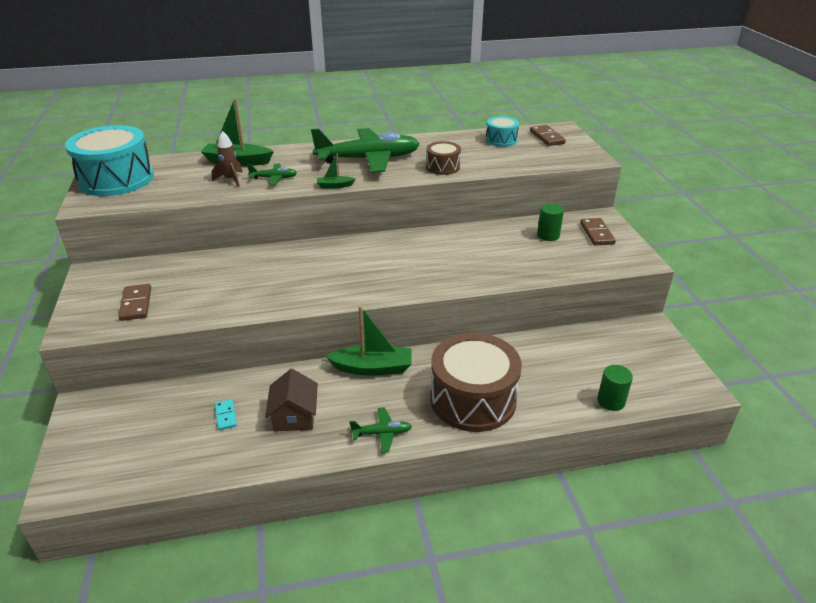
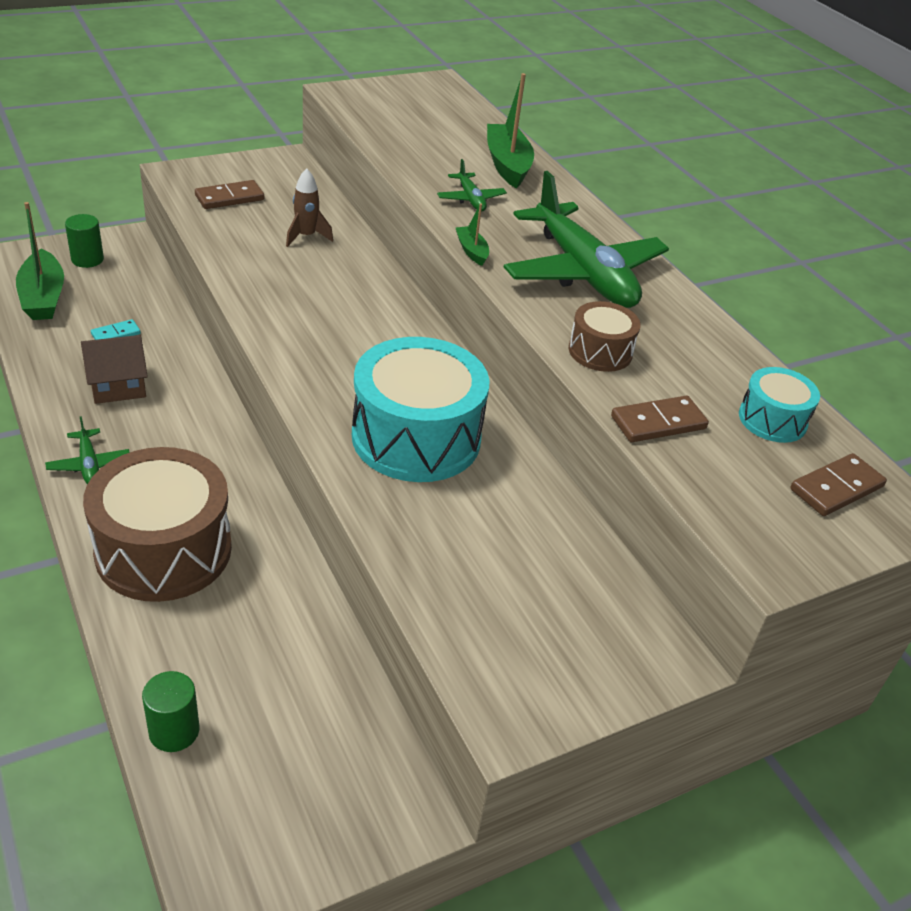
camera: 70 degrees right, 5 degrees up
turquoise drum [65,125,154,196] -> turquoise drum moved to [352,337,489,482]
brown rocket [212,131,243,187] -> brown rocket moved to [286,168,333,247]
green boat [326,306,412,376] -> green boat moved to [16,202,64,320]
green cylinder [537,203,564,241] -> green cylinder moved to [65,214,104,268]
brown domino [580,218,616,245] -> brown domino moved to [611,396,709,442]

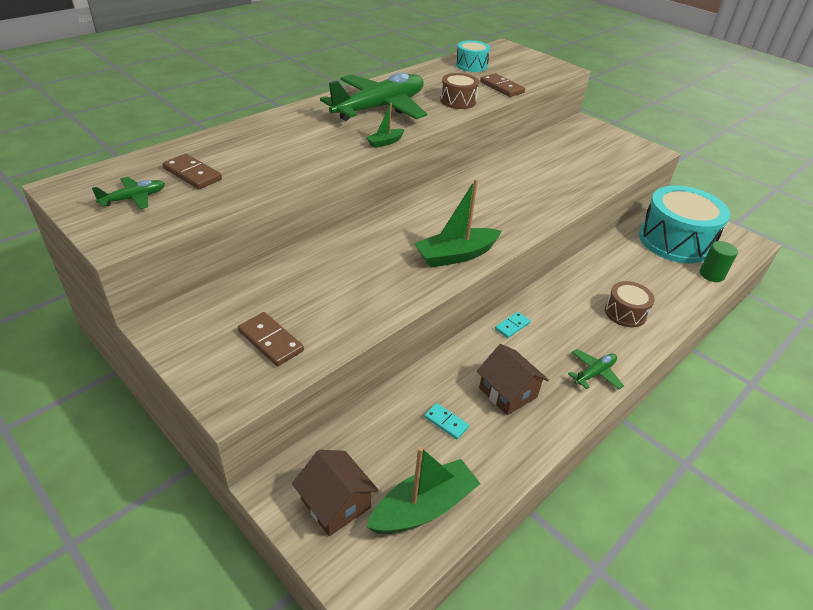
camera: 105 degrees left, 0 degrees up
green cylinder [65,214,104,268] -> brown house [292,450,379,536]
brown drum [83,447,232,602] -> brown drum [605,281,655,327], size x0.49
brown rocket [286,168,333,247] -> none
turquoise drum [352,337,489,482] -> turquoise drum moved to [639,185,730,263]
green plane [437,159,507,212] -> green plane moved to [92,177,165,209]
green boat [487,73,534,189] -> green boat moved to [414,179,502,268]
brown domino [790,453,887,516] -> brown domino moved to [163,154,222,189]
none -> turquoise domino [495,312,531,338]

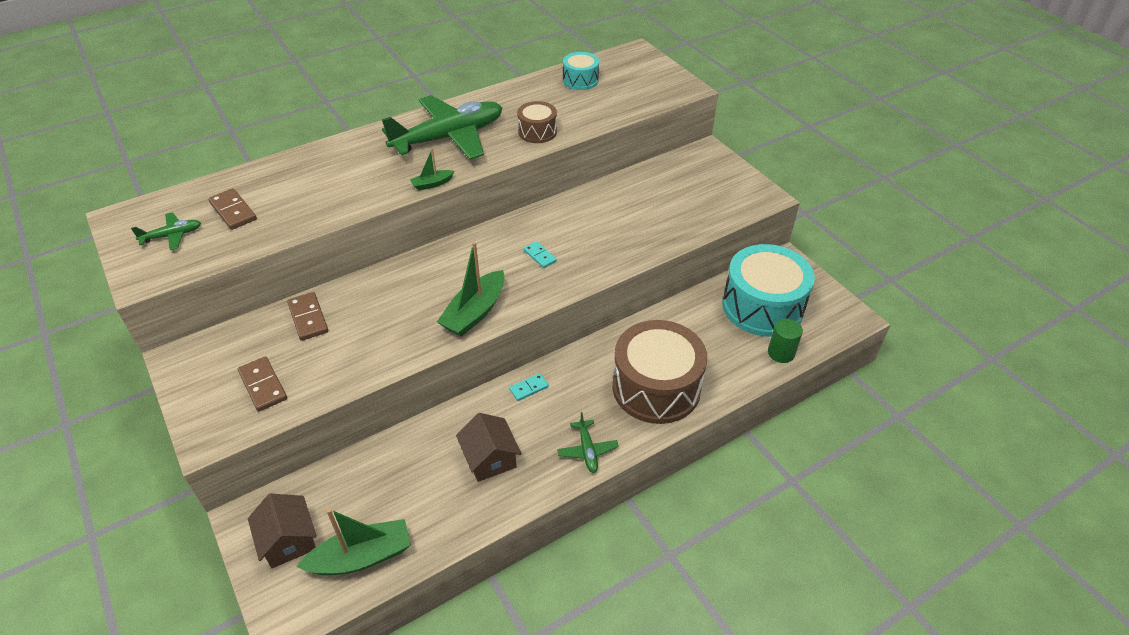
camera: 15 degrees right, 5 degrees up
green boat [414,179,502,268] -> green boat turned 45 degrees counterclockwise [437,242,505,337]
turquoise domino [424,403,469,439] -> turquoise domino moved to [524,241,557,268]
brown domino [480,73,525,97] -> brown domino moved to [287,292,328,341]
green plane [568,349,624,389] -> green plane turned 105 degrees clockwise [557,412,619,473]
brown drum [605,281,655,327] -> brown drum [613,320,708,424], size x2.02

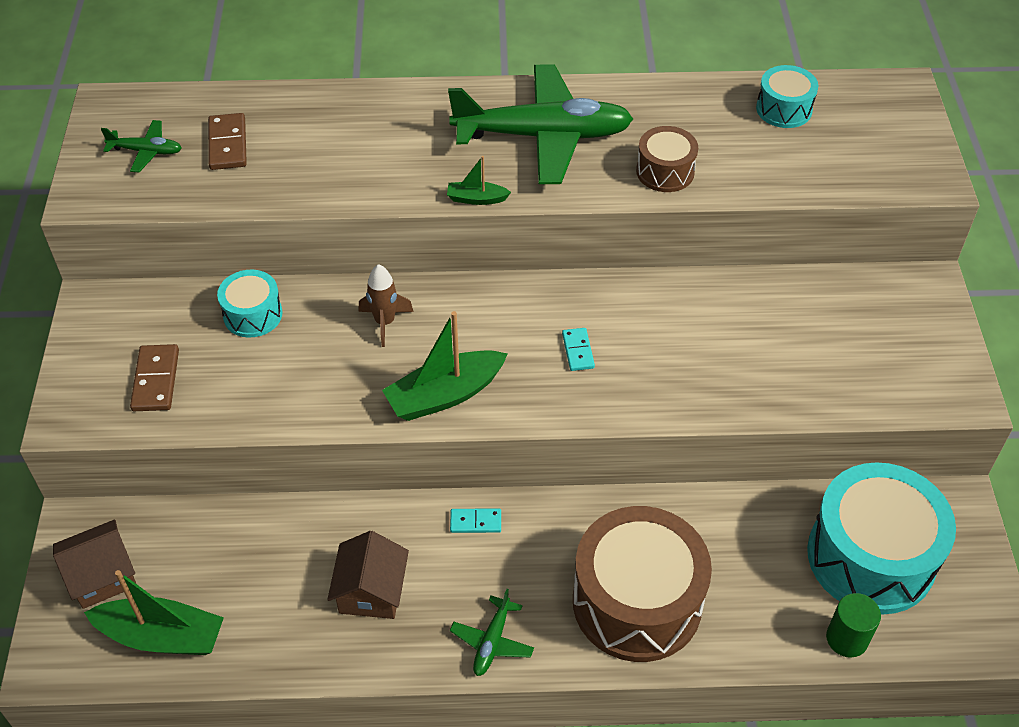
camera: 30 degrees right, 5 degrees up
brown house [248,493,317,568] -> brown house turned 60 degrees clockwise [53,520,136,609]
brown domino [287,292,328,341] -> turquoise drum [217,270,283,338]
none -> brown rocket [358,264,414,347]

